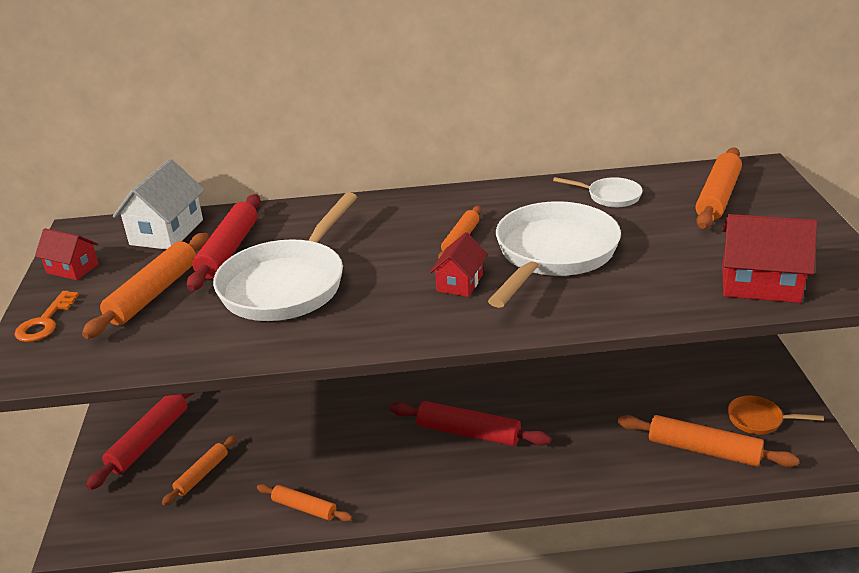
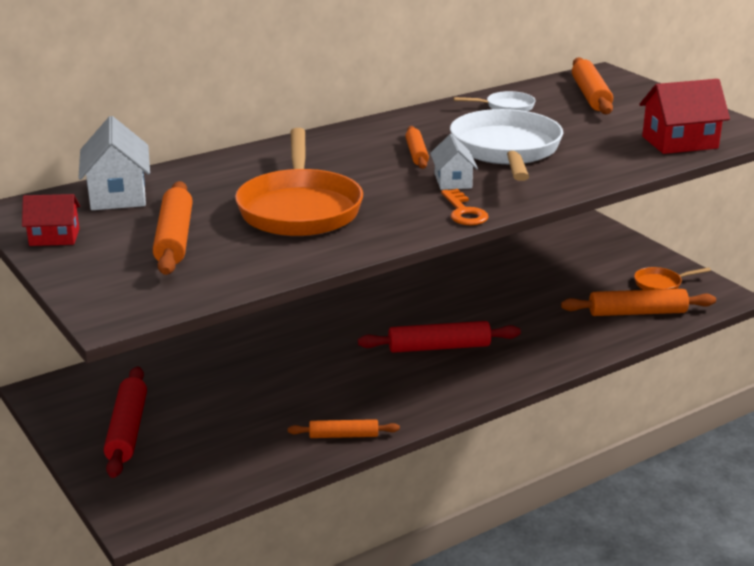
camera: 30 degrees left, 5 degrees down
orange key [14,291,79,342] -> orange key moved to [441,189,489,225]
orange rolling pin [162,435,237,505] -> none
red rolling pin [187,194,261,291] -> none
white pan [213,192,357,321] -> orange pan [235,128,363,236]
red house [430,232,488,297] -> white house [430,134,478,190]

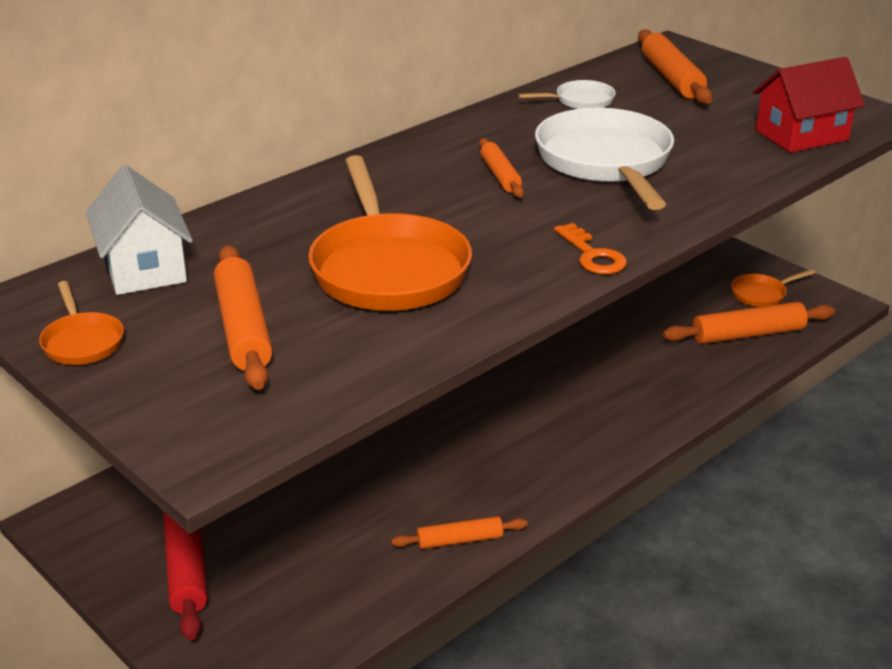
camera: 10 degrees left, 5 degrees up
red house [22,194,80,246] -> orange pan [39,281,124,365]
red rolling pin [358,321,521,353] -> none
white house [430,134,478,190] -> none

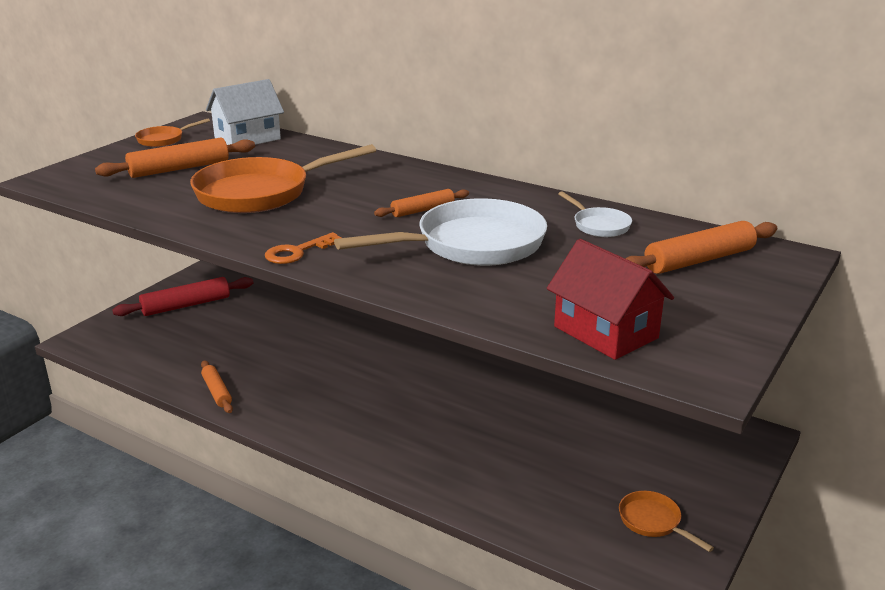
camera: 75 degrees right, 5 degrees down
orange rolling pin [663,302,835,344] -> none

